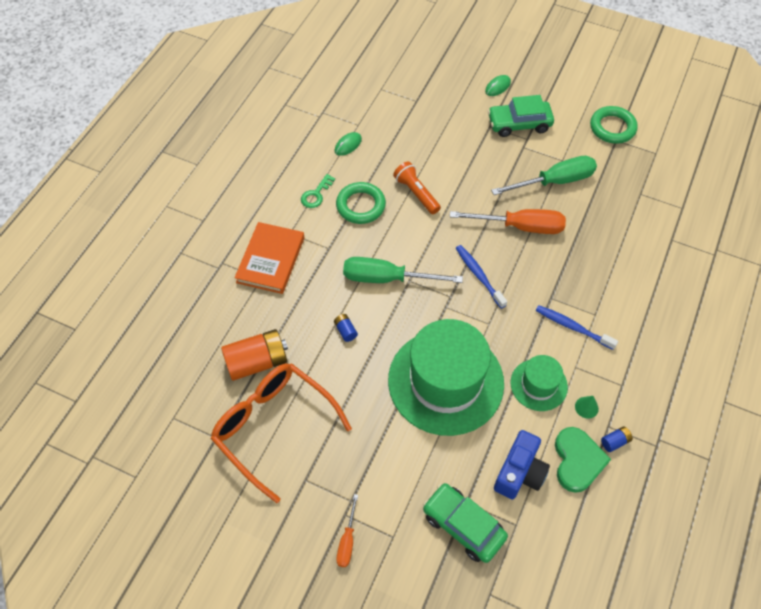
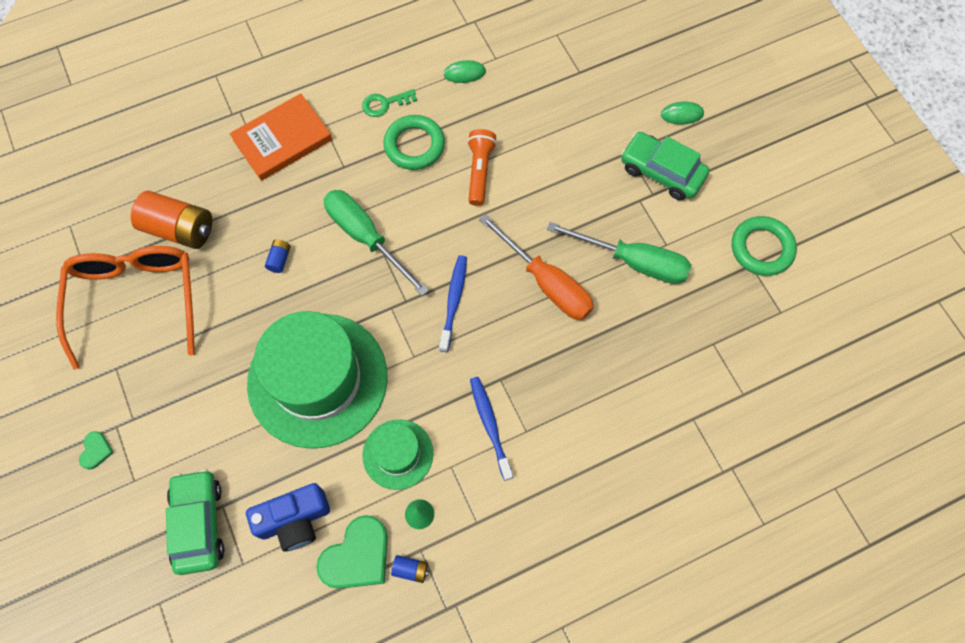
camera: 40 degrees right, 10 degrees up
orange screwdriver [336,494,358,567] -> green heart [79,431,114,470]

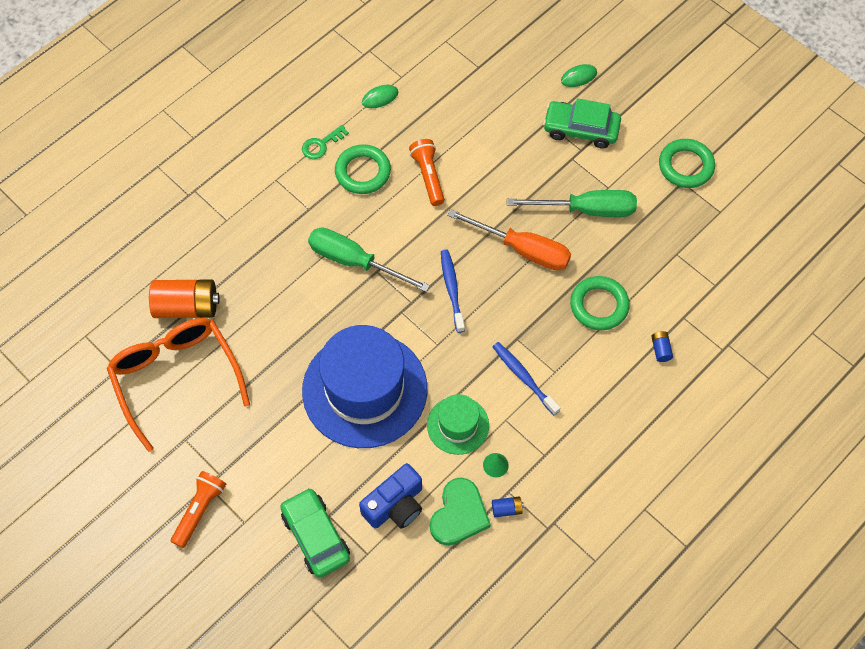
camera: 20 degrees left, 5 degrees down
green heart [79,431,114,470] -> orange flashlight [171,471,226,548]
orange book [230,93,332,181] -> none
green hat [247,311,388,449] -> blue hat [302,325,427,448]
blue battery [265,239,291,273] -> blue battery moved to [651,331,673,362]
none -> green ring [570,276,630,330]

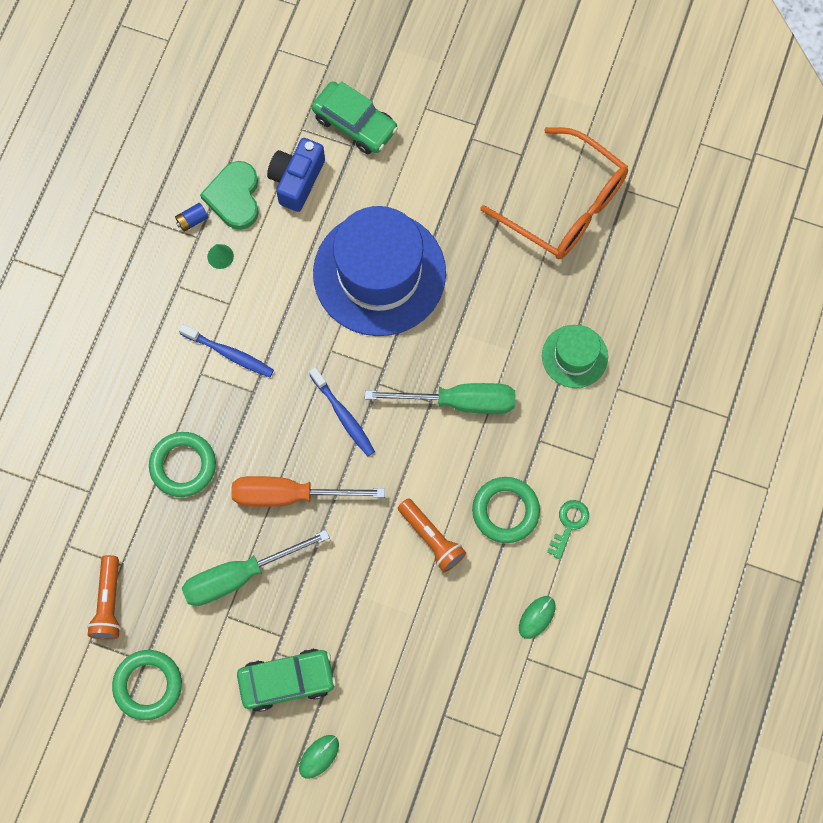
camera: 155 degrees right, 10 degrees up
orange battery [149,279,220,318] -> none
orange flashlight [171,471,226,548] -> orange flashlight moved to [87,555,121,640]
green hat [427,394,489,455] -> green hat moved to [542,325,608,388]
blue battery [651,331,673,362] -> none

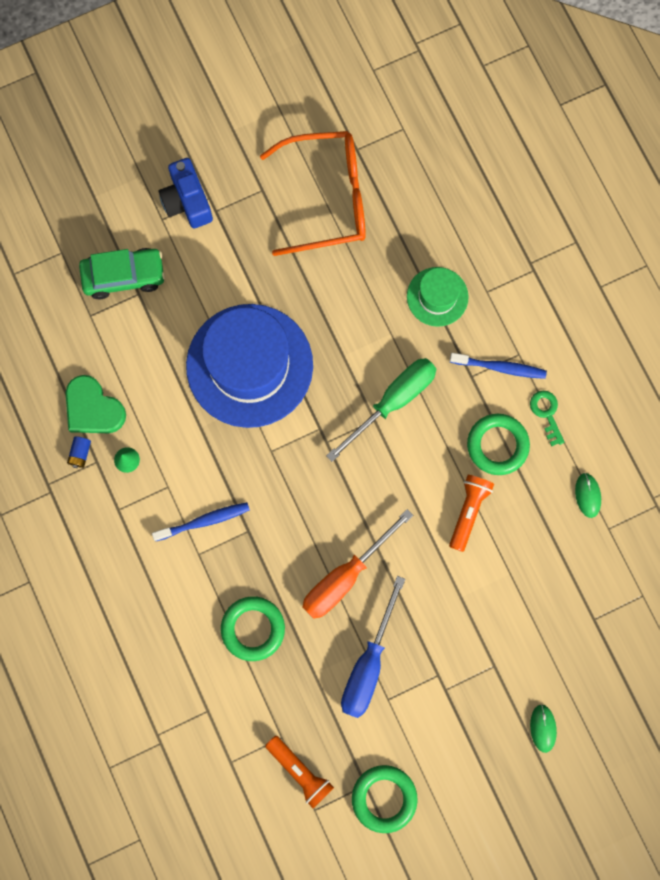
camera: 45 degrees left, 5 degrees up
green screwdriver [182,530,330,606] -> blue screwdriver [341,576,405,718]
green car [237,649,336,712] -> none
blue camera [267,138,325,212] -> blue camera moved to [159,158,213,228]
blue toothbrush [309,367,375,456] -> blue toothbrush moved to [450,353,547,379]
orange flashlight [398,498,466,573] -> orange flashlight turned 75 degrees counterclockwise [449,475,494,552]

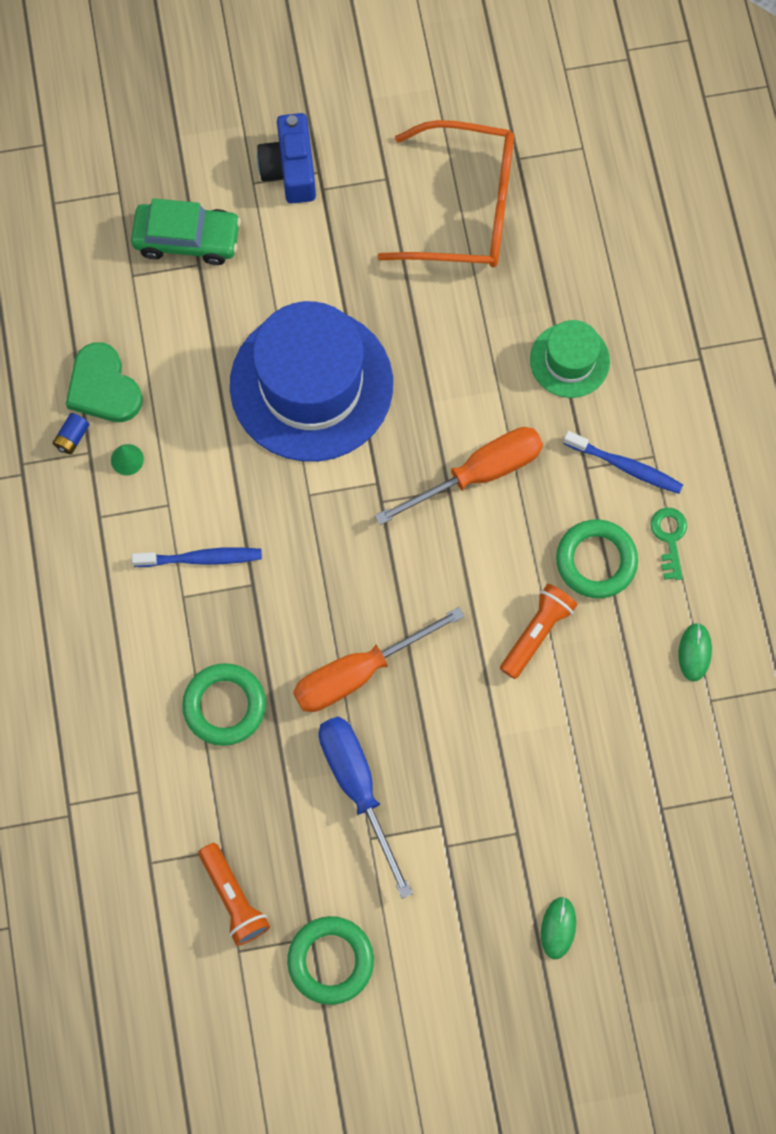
camera: 15 degrees right, 5 degrees down
green screwdriver [326,358,437,462] -> orange screwdriver [375,427,543,525]
blue screwdriver [341,576,405,718] -> blue screwdriver turned 120 degrees clockwise [318,716,413,899]

